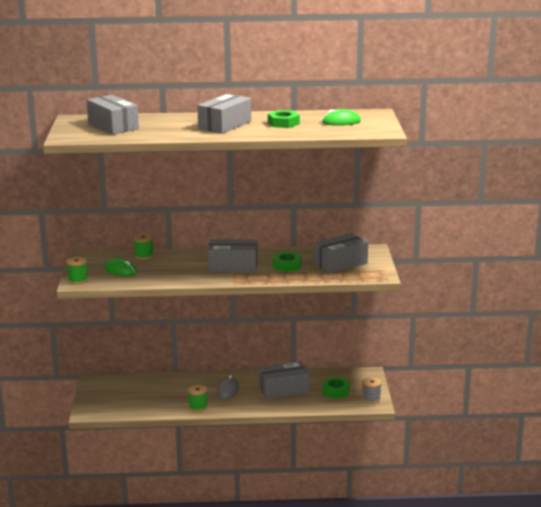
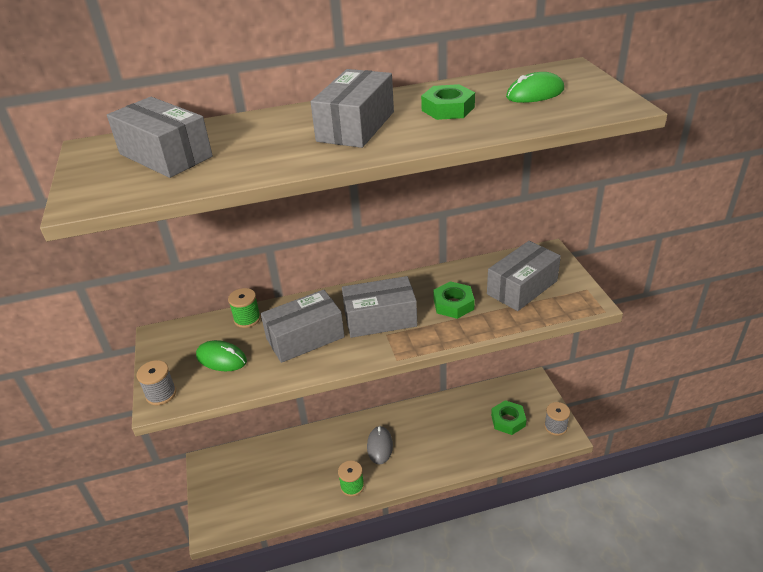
camera: 10 degrees left, 15 degrees up
green spool [66,257,88,284] -> grey spool [137,360,176,405]
grey box [259,361,309,400] -> grey box moved to [261,290,345,363]

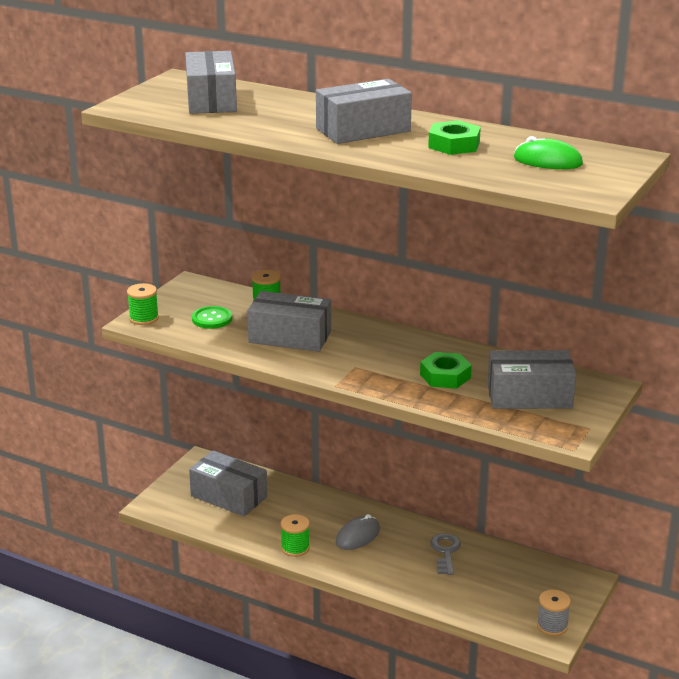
camera: 40 degrees right, 10 degrees down
grey spool [137,360,176,405] -> green spool [127,283,159,325]
green mouse [196,340,247,371] -> green button [192,306,232,329]
grey box [342,276,417,338] -> grey box moved to [189,450,267,517]
green nut [491,400,526,435] -> none
none -> grey key [430,533,461,575]

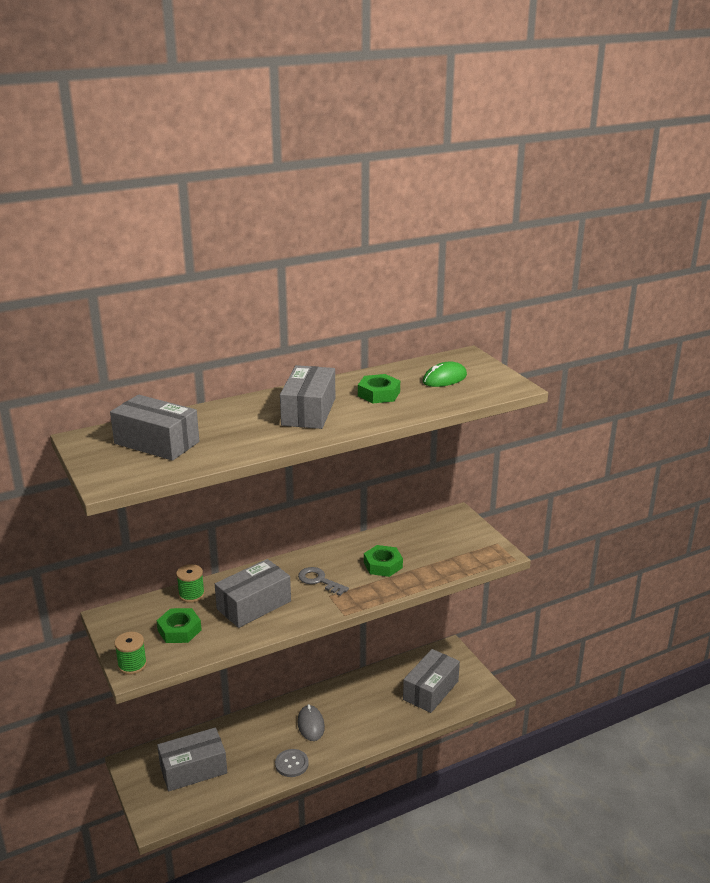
camera: 55 degrees left, 0 degrees up
green button [192,306,232,329] -> green nut [157,608,202,643]
green spool [280,514,310,557] -> grey button [275,749,309,777]
grey key [430,533,461,575] -> grey key moved to [298,567,349,596]
grey box [487,350,576,409] -> grey box moved to [403,649,460,713]
grey spool [537,590,571,636] -> none

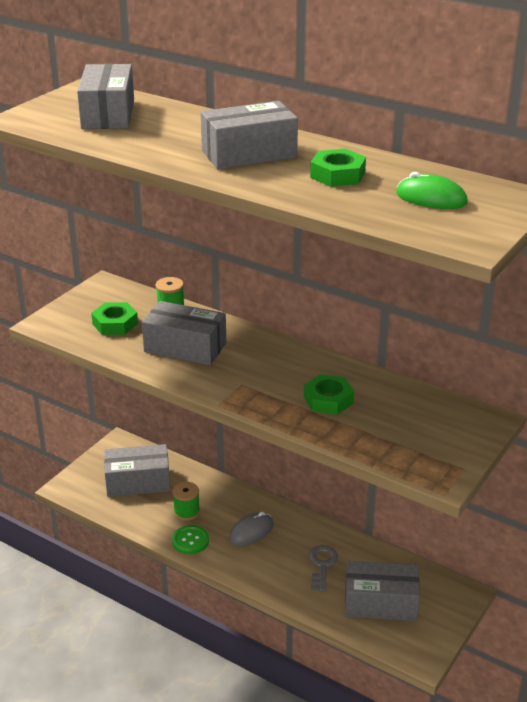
camera: 60 degrees right, 5 degrees up
green spool [114,632,147,675] -> green spool moved to [172,482,200,521]
grey box [157,727,227,792] -> grey box turned 45 degrees counterclockwise [104,444,170,497]
grey button [275,749,309,777] -> green button [172,525,209,554]
grey key [298,567,349,596] -> grey key moved to [309,545,338,592]

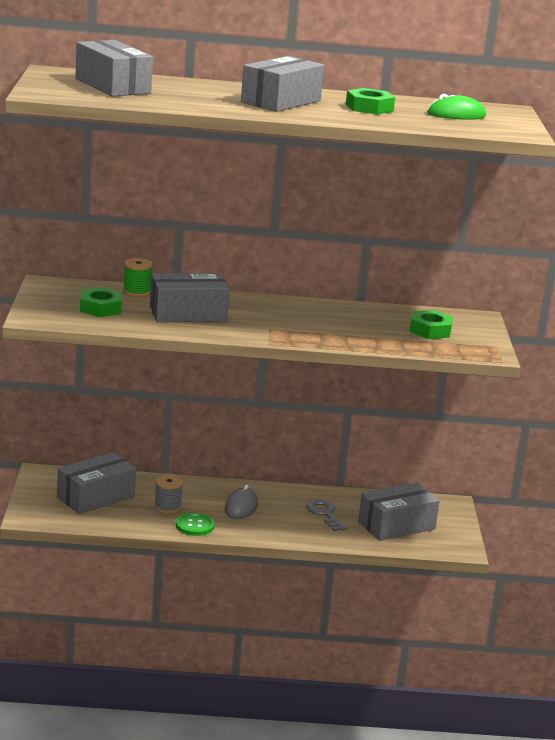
camera: 35 degrees left, 10 degrees down
green spool [172,482,200,521] -> grey spool [154,474,183,514]
green nut [304,374,354,415] -> green nut moved to [410,310,453,339]

